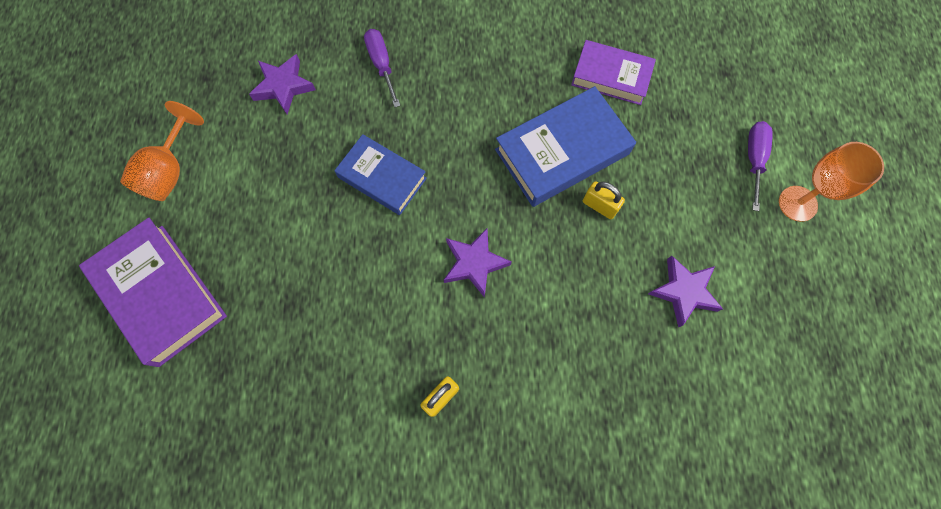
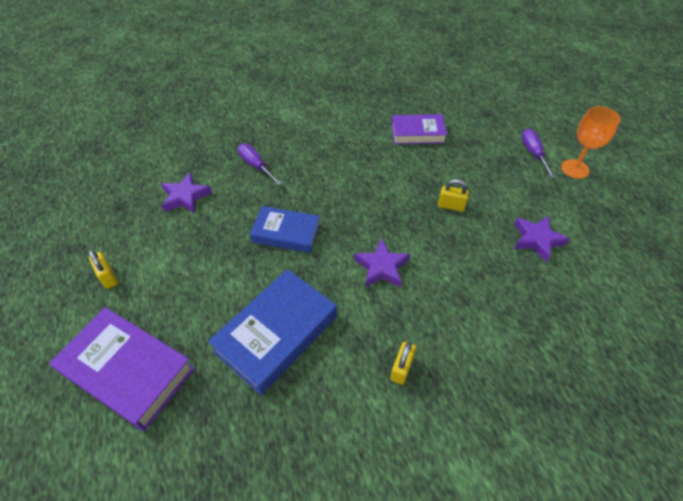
camera: 20 degrees left, 20 degrees down
orange goblet [120,101,204,201] -> yellow padlock [89,249,118,289]
blue book [495,86,636,207] -> blue book moved to [208,269,337,395]

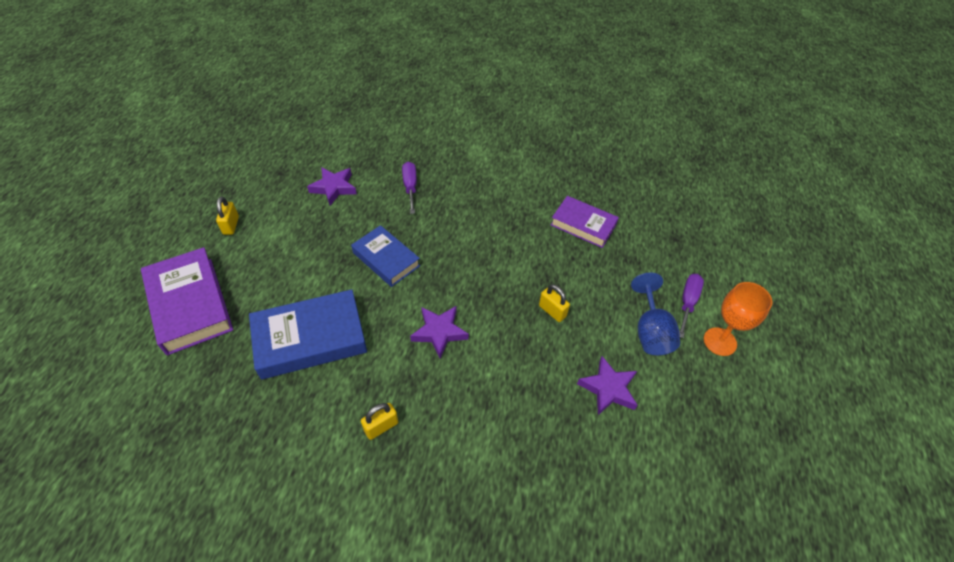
camera: 30 degrees right, 0 degrees up
none -> blue goblet [631,273,680,355]

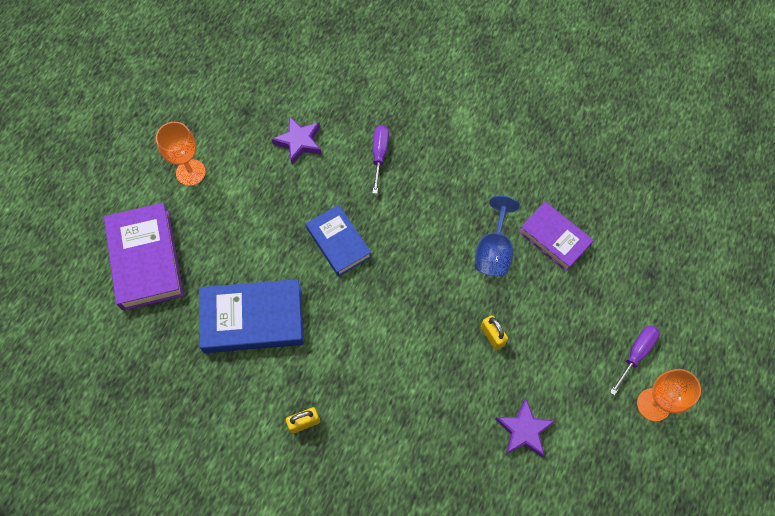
camera: 15 degrees right, 15 degrees up
yellow padlock [216,196,239,235] -> orange goblet [156,122,206,186]
purple star [410,306,469,358] -> none
blue goblet [631,273,680,355] -> blue goblet moved to [475,195,520,276]

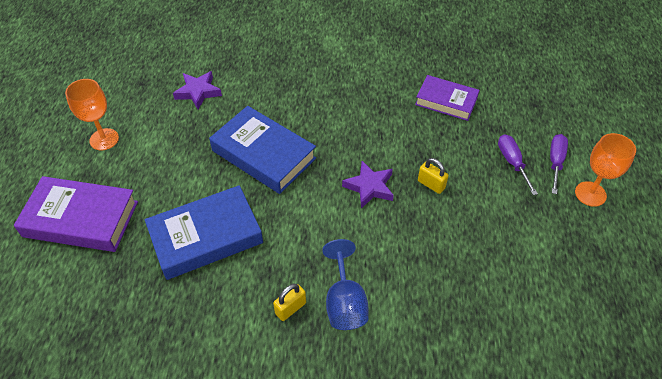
camera: 20 degrees left, 15 degrees down
purple book [104,203,184,311] -> purple book turned 45 degrees counterclockwise [14,176,138,252]
blue book [306,205,371,277] -> blue book [209,106,316,194], size x1.54
purple screwdriver [372,125,389,194] -> purple screwdriver moved to [498,134,538,195]
blue goblet [475,195,520,276] -> blue goblet moved to [322,239,368,330]
purple star [495,398,555,457] -> purple star moved to [342,161,394,208]

